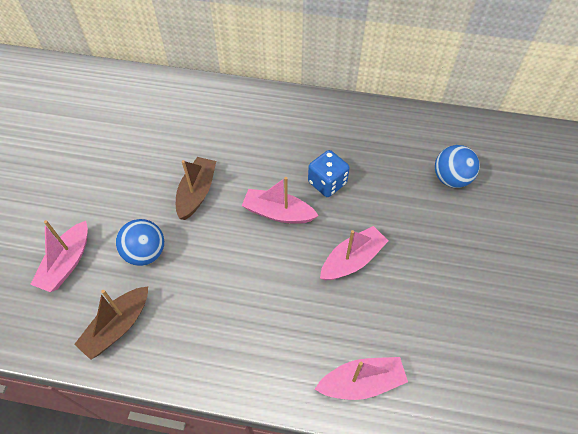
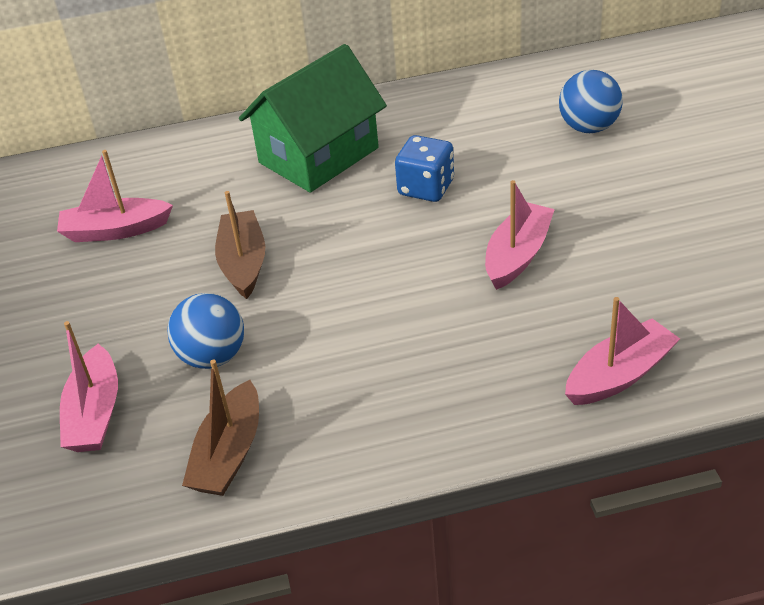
camera: 20 degrees left, 15 degrees down
pink boat [242,177,319,224] -> pink boat moved to [57,150,173,242]
none -> green house [239,44,387,193]

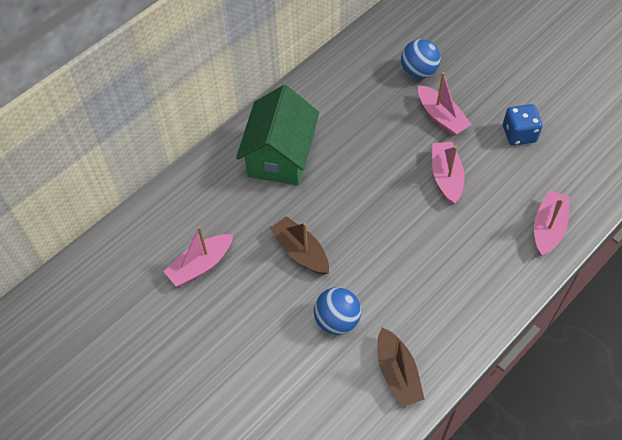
camera: 35 degrees left, 15 degrees up
pink boat [60,321,118,452] -> pink boat moved to [418,72,472,136]
blue dice [395,135,454,202] -> blue dice moved to [503,104,542,146]

